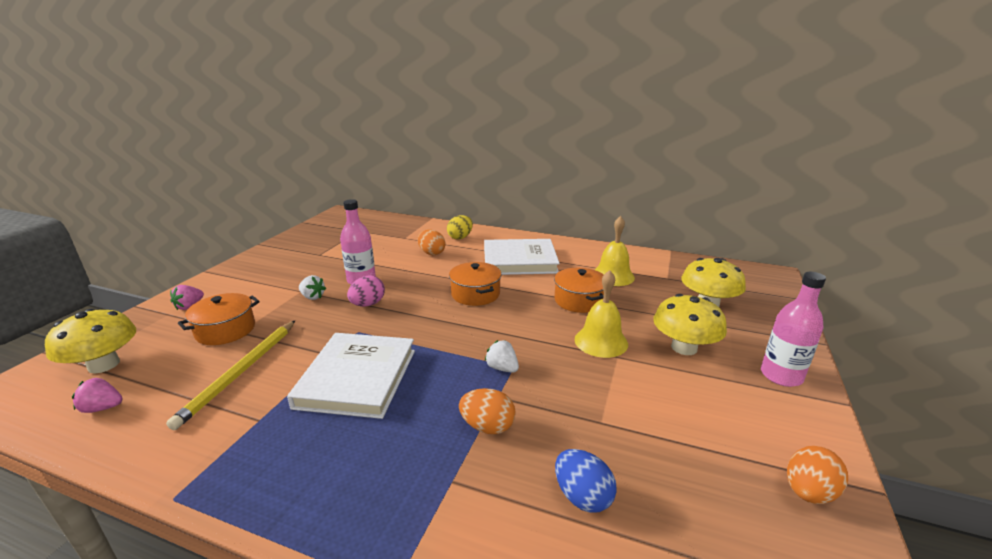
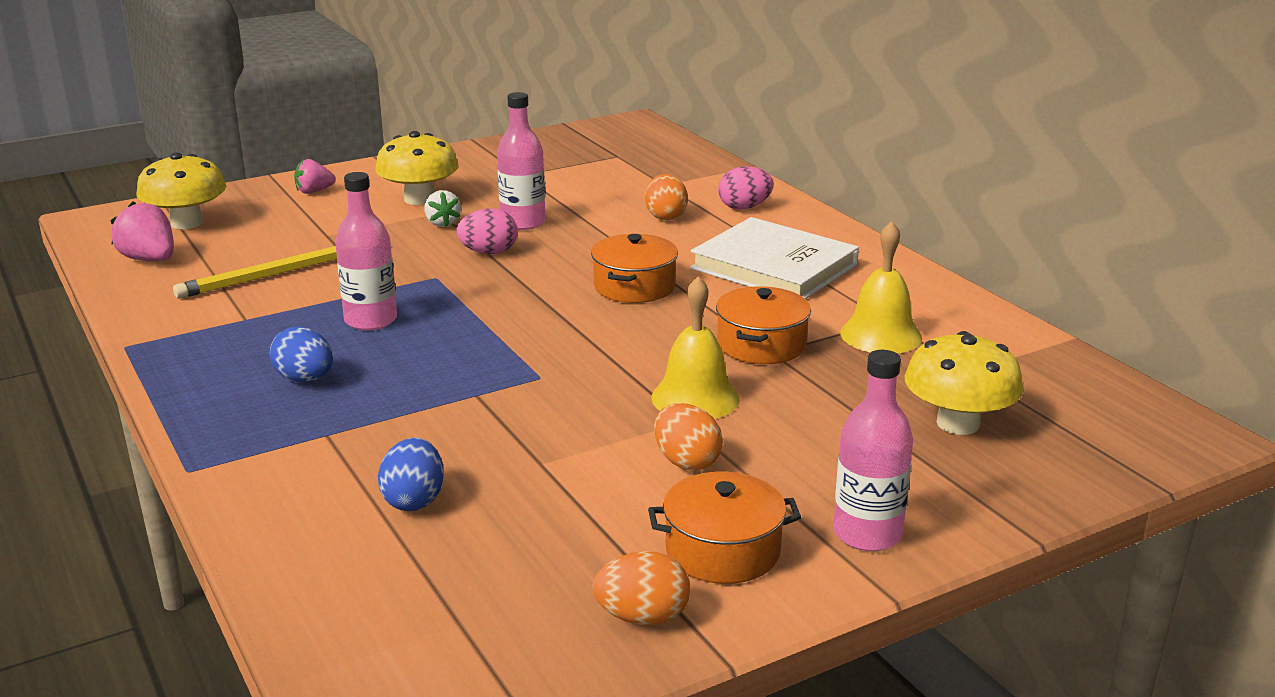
camera: 40 degrees right, 0 degrees up
pink strawberry [72,378,123,413] -> pink strawberry [110,201,174,261], size x1.52
orange pot [178,293,260,345] -> orange pot moved to [648,472,801,584]
white book [287,333,415,419] -> pink bottle [335,172,397,331]
yellow egg [447,215,473,240] -> pink egg [718,166,774,210]
orange egg [459,388,516,434] -> orange egg moved to [654,403,723,471]
white strawberry [485,340,519,373] -> none
yellow mushroom [653,294,727,355] -> yellow mushroom moved to [375,131,459,205]
none -> blue egg [270,327,333,383]

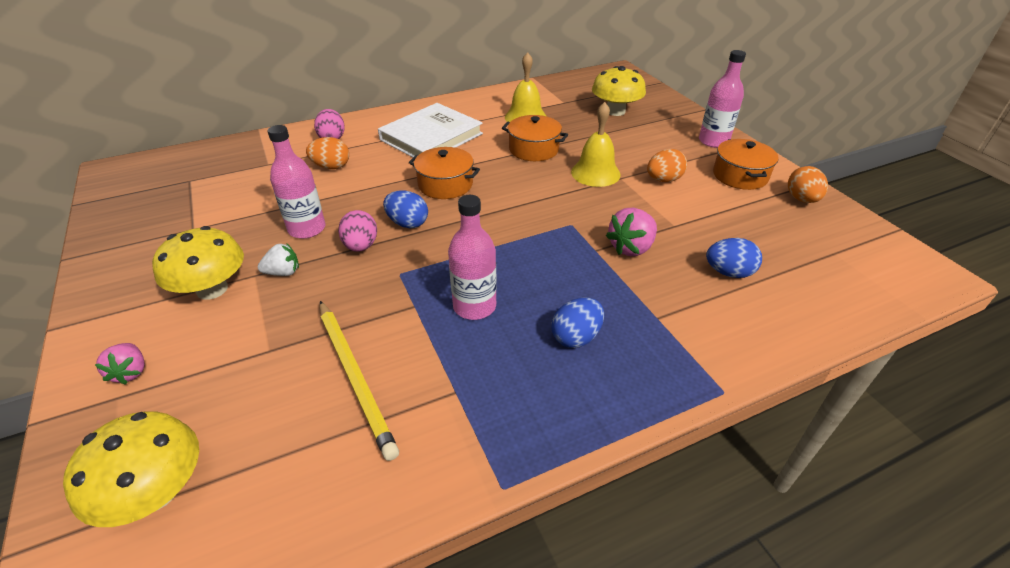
camera: 85 degrees left, 15 degrees up
pink strawberry [110,201,174,261] -> pink strawberry moved to [606,208,657,256]
none -> blue egg [383,190,428,228]

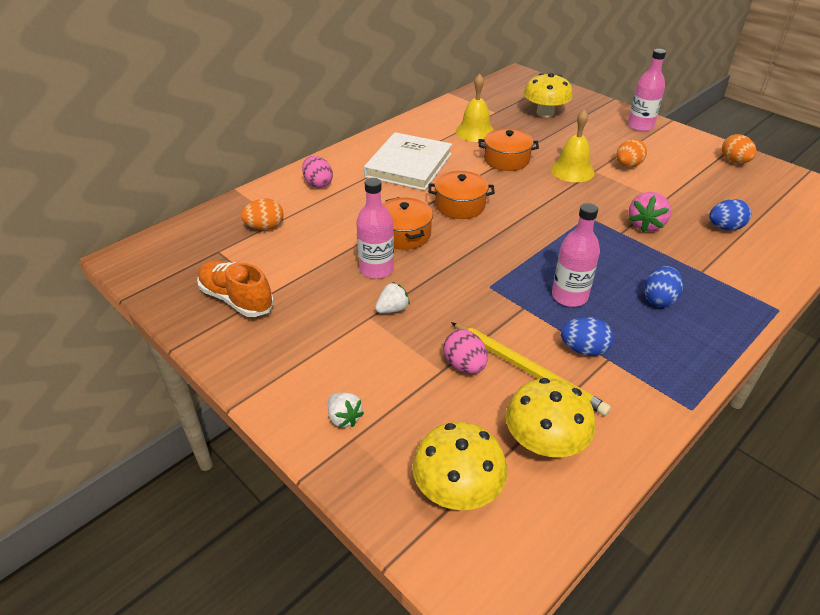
camera: 20 degrees left, 0 degrees up
pink strawberry [95,343,145,385] -> white strawberry [328,392,364,428]
yellow mushroom [152,226,244,300] -> yellow mushroom moved to [506,378,596,457]
orange egg [306,137,349,169] -> orange egg moved to [241,198,284,230]
pink egg [338,210,377,252] -> pink egg moved to [444,329,488,374]
blue egg [383,190,428,228] -> blue egg moved to [561,317,614,356]
orange pot [713,139,779,190] -> orange pot moved to [383,197,433,250]
none -> orange shoe [197,260,274,317]

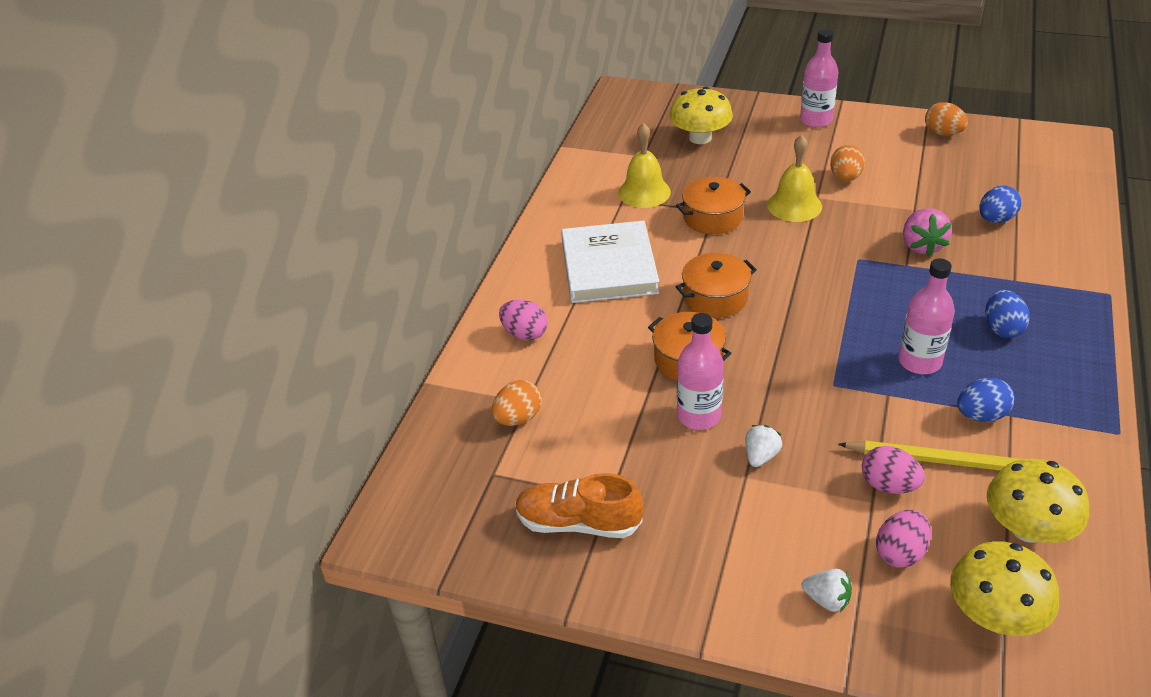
camera: 25 degrees left, 0 degrees up
none -> pink egg [876,510,931,568]

